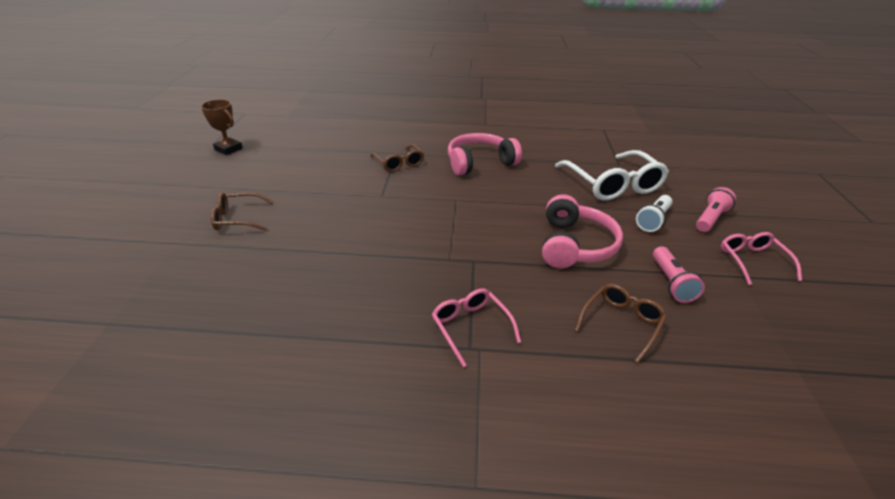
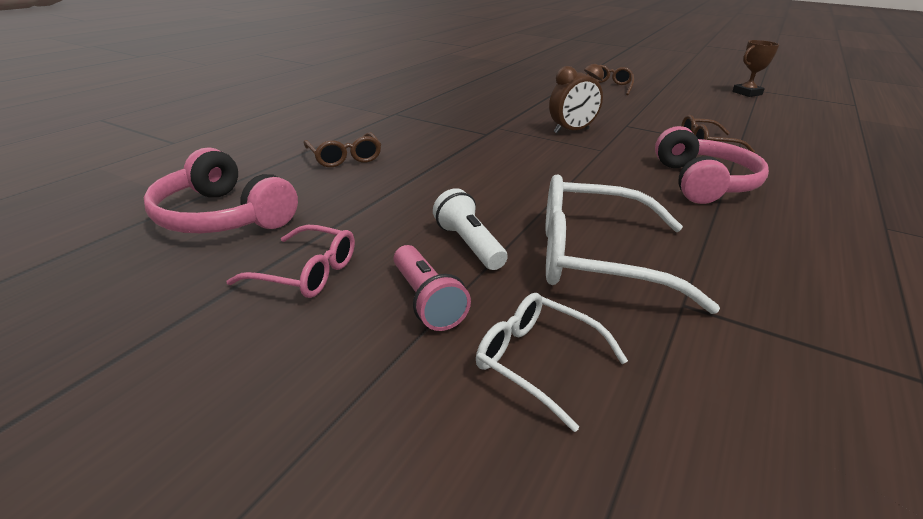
camera: 115 degrees right, 5 degrees down
pink glasses [432,288,521,367] -> none
pink headphones [542,194,623,269] -> pink headphones moved to [144,147,298,233]
pink flashlight [653,246,705,303] -> none
none -> white glasses [476,293,628,432]
none -> brown clock [549,64,604,133]

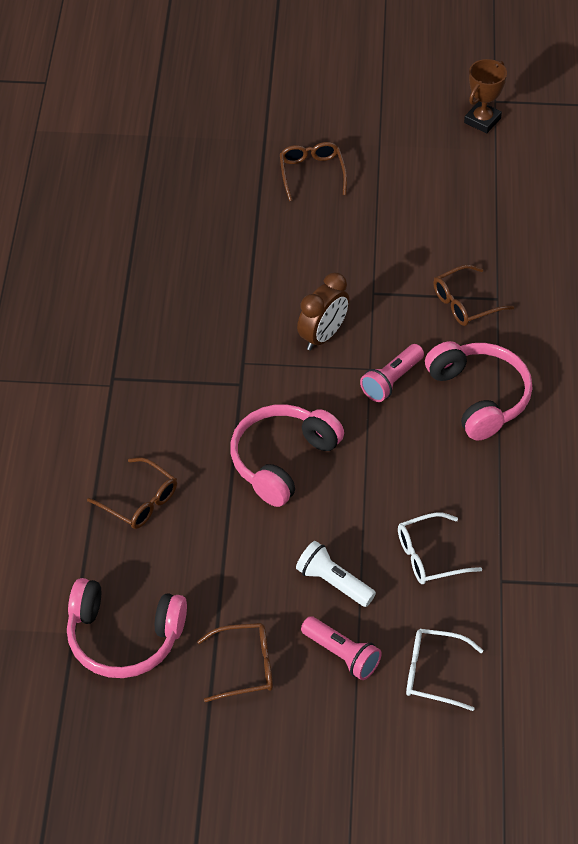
camera: 25 degrees left, 20 degrees up
pink glasses [227,225,355,298] -> brown glasses [197,623,273,702]
white glasses [545,175,720,314] -> white glasses [398,512,482,584], size x0.56
none -> pink headphones [230,404,344,507]
none -> pink flashlight [360,344,424,402]

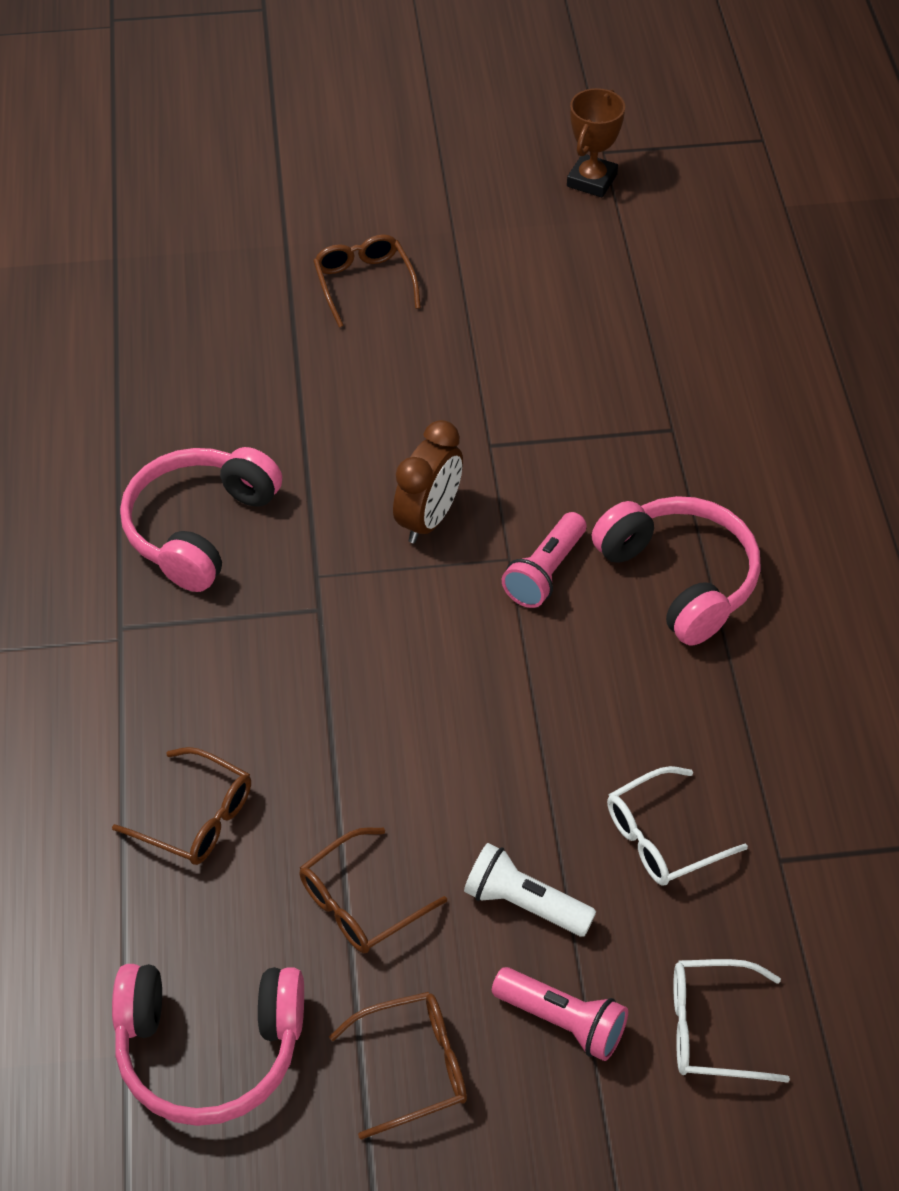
camera: 10 degrees left, 0 degrees up
pink headphones [230,404,344,507] -> pink headphones moved to [120,447,282,592]
brown glasses [433,265,514,326] -> brown glasses moved to [299,827,447,953]

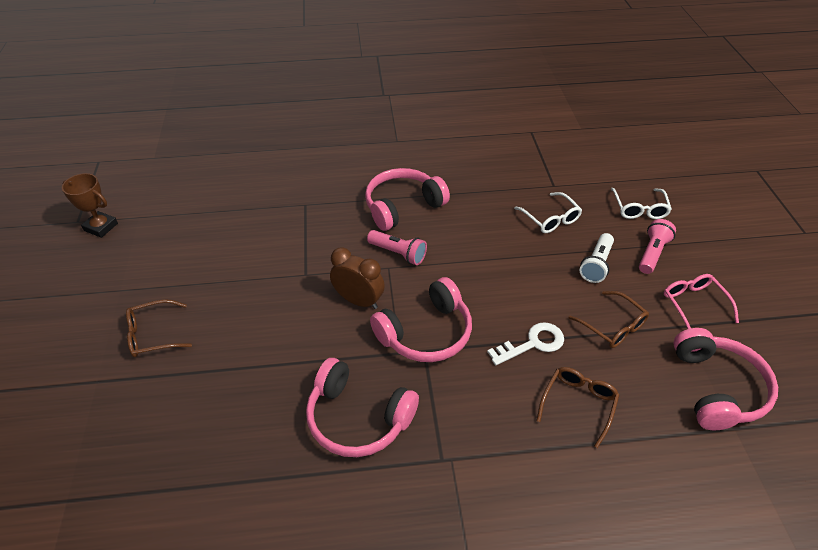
camera: 90 degrees left, 5 degrees down
brown glasses [329,992,467,1139] -> pink glasses [664,274,739,329]
none -> pink headphones [370,277,472,362]
none -> white key [487,322,564,365]

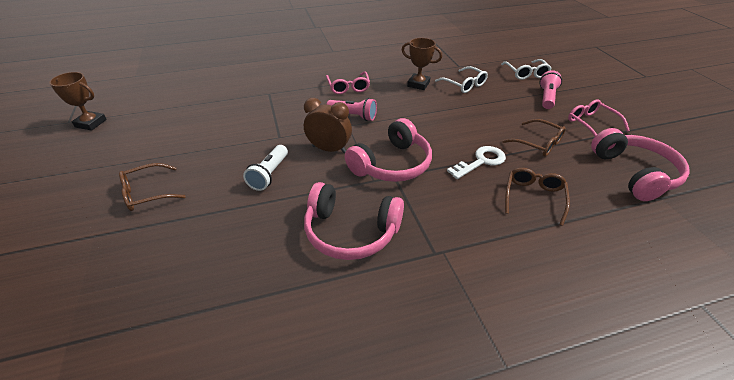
camera: 10 degrees left, 5 degrees down
pink headphones [365,168,450,231] -> pink glasses [326,71,370,94]
white flashlight [580,233,614,283] -> white flashlight moved to [243,145,288,191]
none -> brown trophy [402,38,442,90]

